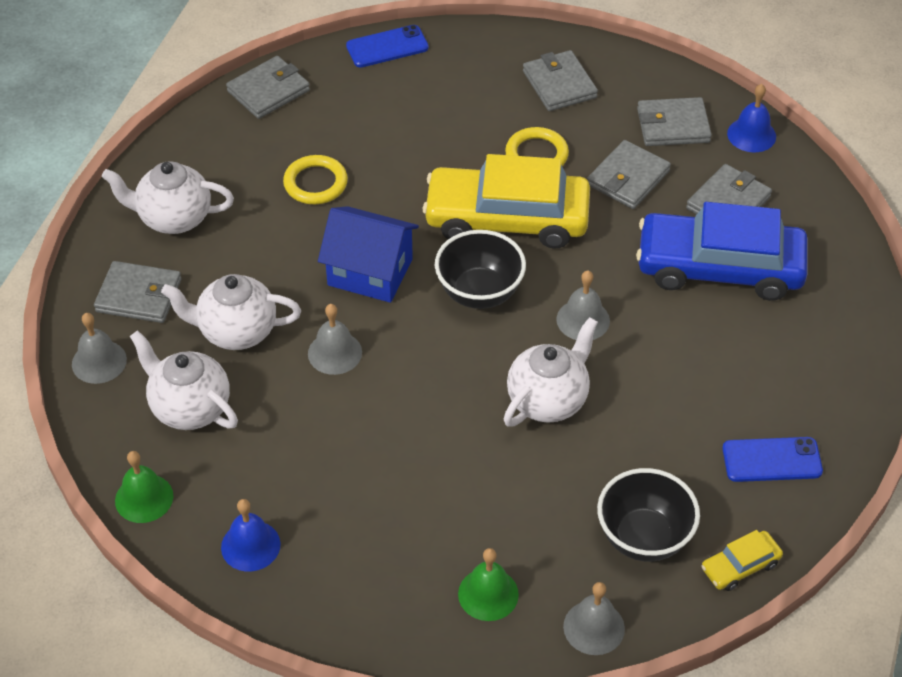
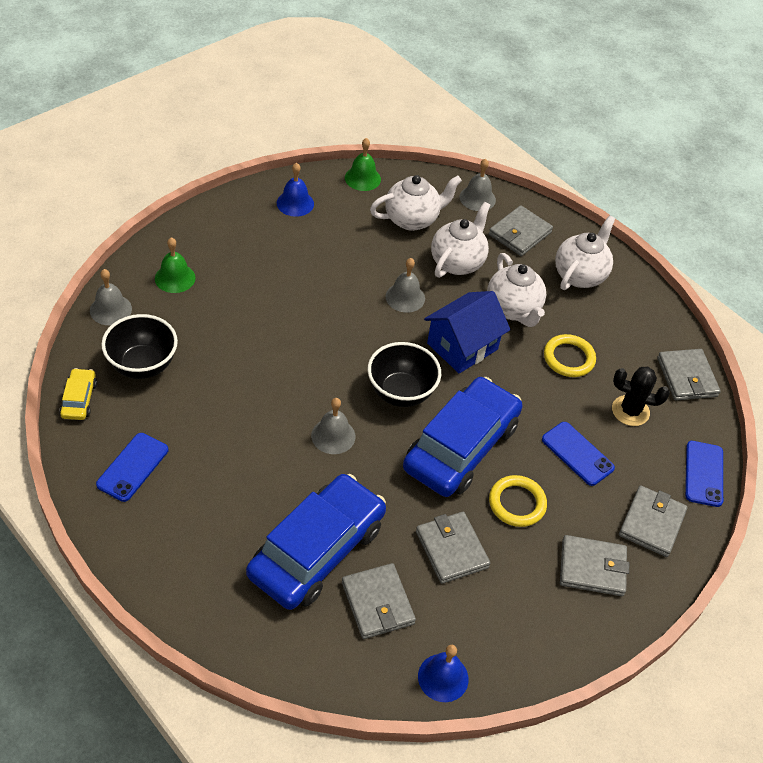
camera: 115 degrees right, 0 degrees up
yellow car [423,154,590,249] -> blue car [403,377,523,497]
white teapot [504,317,598,427] -> white teapot moved to [487,253,546,327]
grey wallet [637,97,712,146] -> grey wallet moved to [619,485,688,557]
none -> blue phone [542,422,615,486]
none -> black cactus [612,367,670,426]

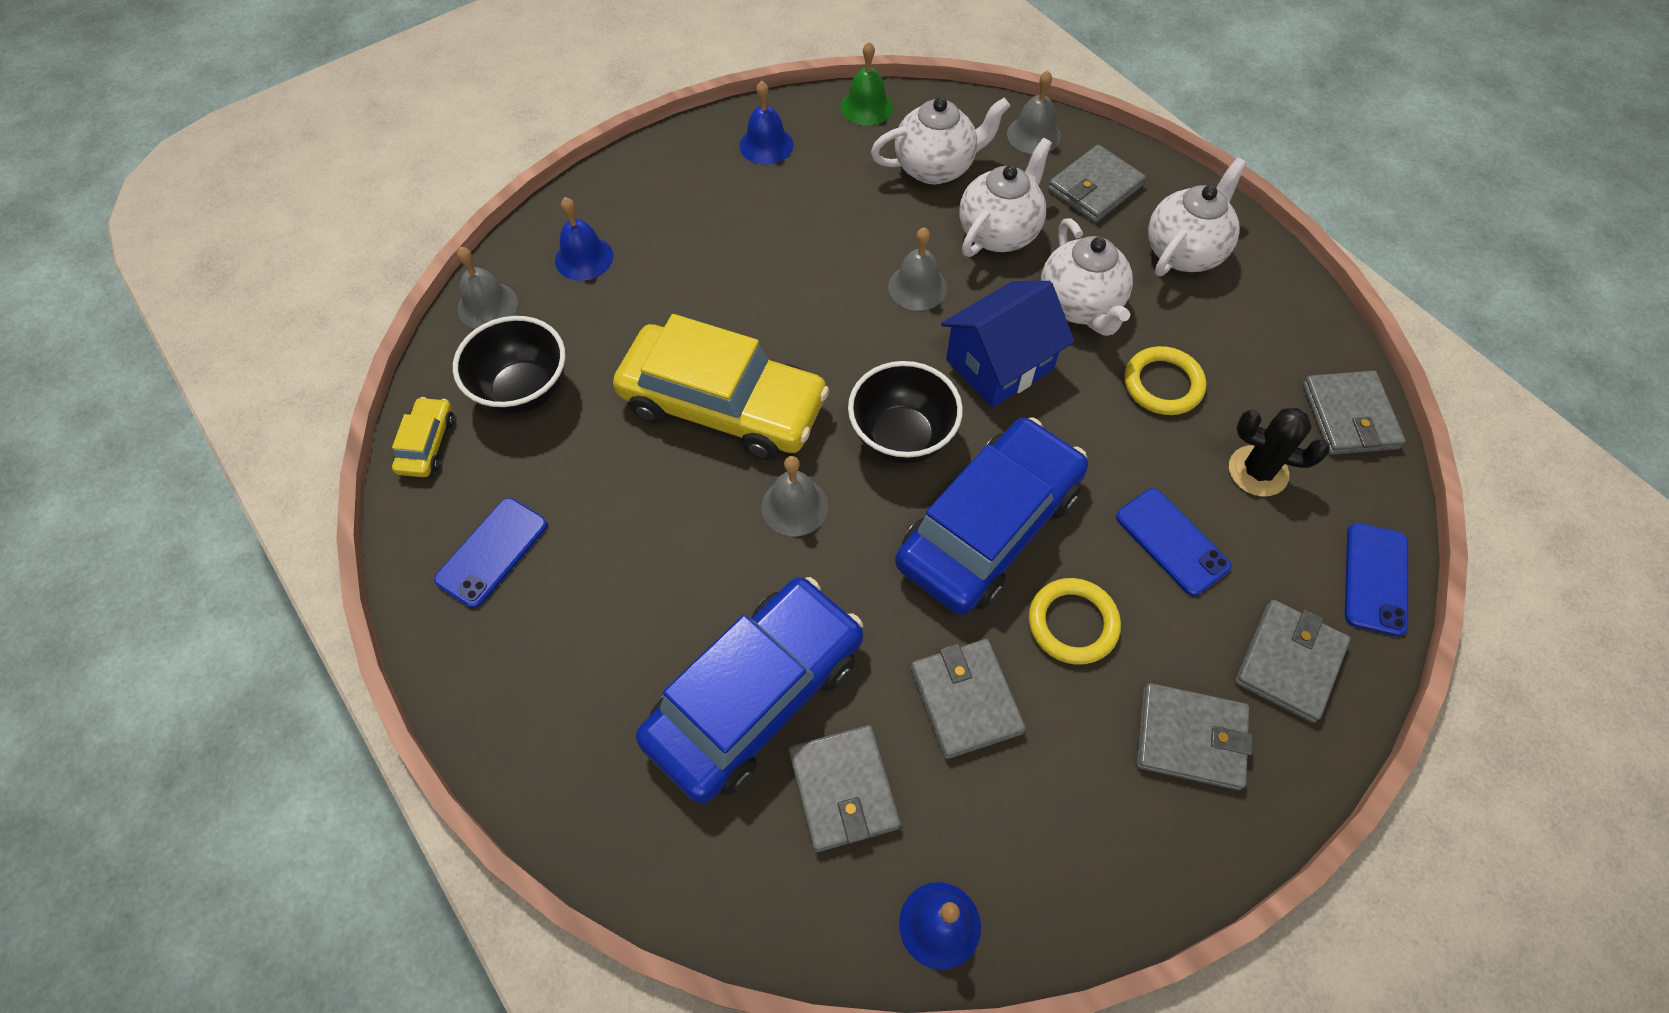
camera: 10 degrees right, 10 degrees up
green bell [155,237,195,293] -> blue bell [555,197,613,281]
none -> yellow car [613,314,829,460]

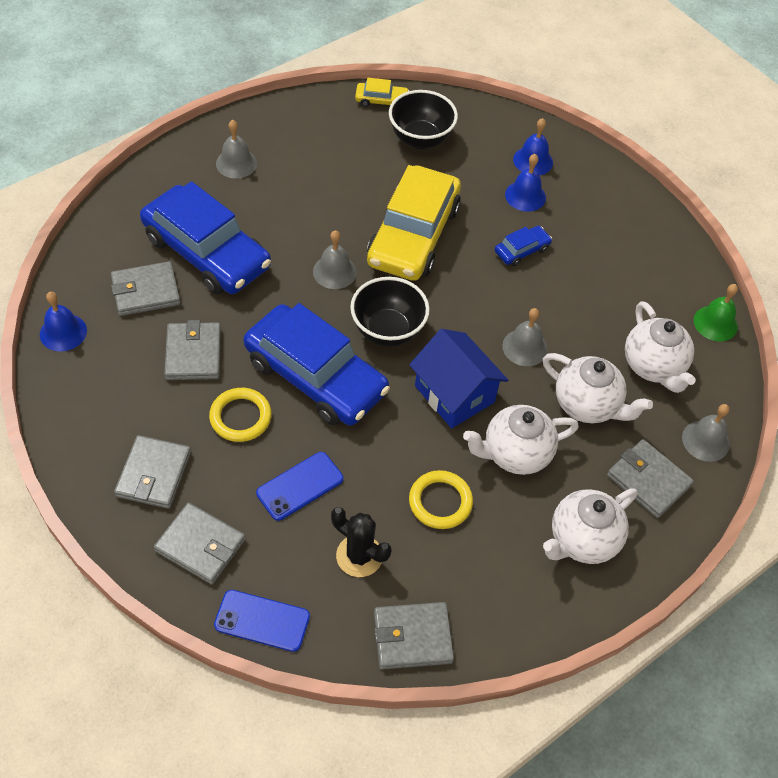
camera: 85 degrees right, 5 degrees down
blue phone [434,498,547,608] -> none
grey bell [457,247,518,329] -> grey bell moved to [216,120,257,179]
blue bell [740,81,794,165] -> blue bell moved to [505,154,546,212]
grey wallet [911,639,1026,759] -> grey wallet turned 75 degrees counterclockwise [164,320,221,380]
white teapot [1148,158,1247,276] -> white teapot turned 105 degrees clockwise [543,488,637,564]
black cactus [1229,408,1330,497] -> black cactus turned 75 degrees counterclockwise [331,507,391,577]
none -> blue car [495,226,552,266]

